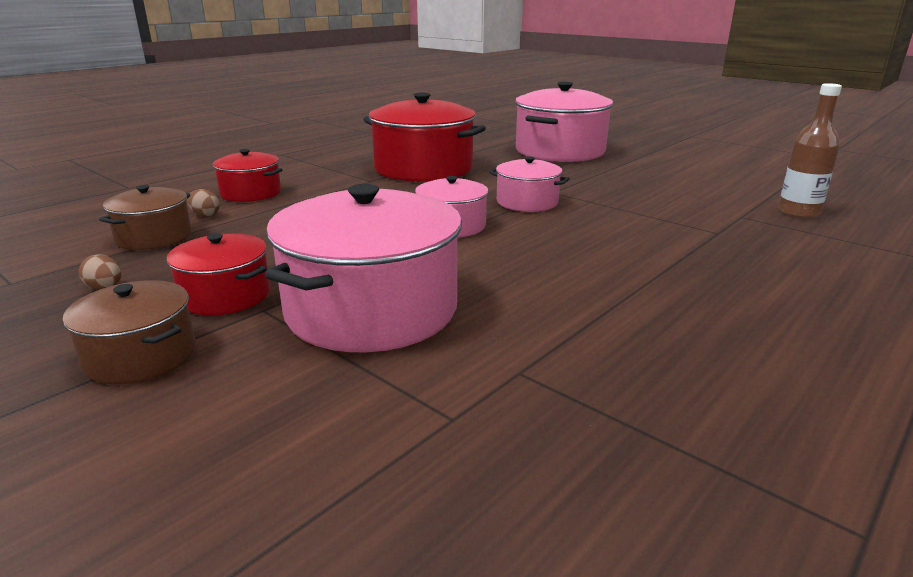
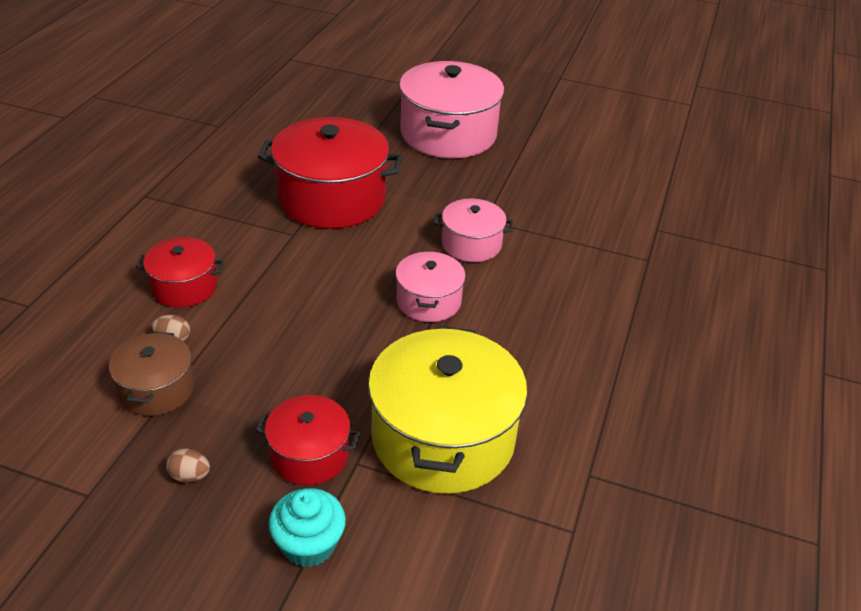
camera: 25 degrees left, 15 degrees up
brown pot [63,280,196,384] -> turquoise cupcake [268,488,346,567]
pink pot [265,184,462,352] -> yellow pot [368,326,528,494]
brown bottle [778,83,842,219] -> none

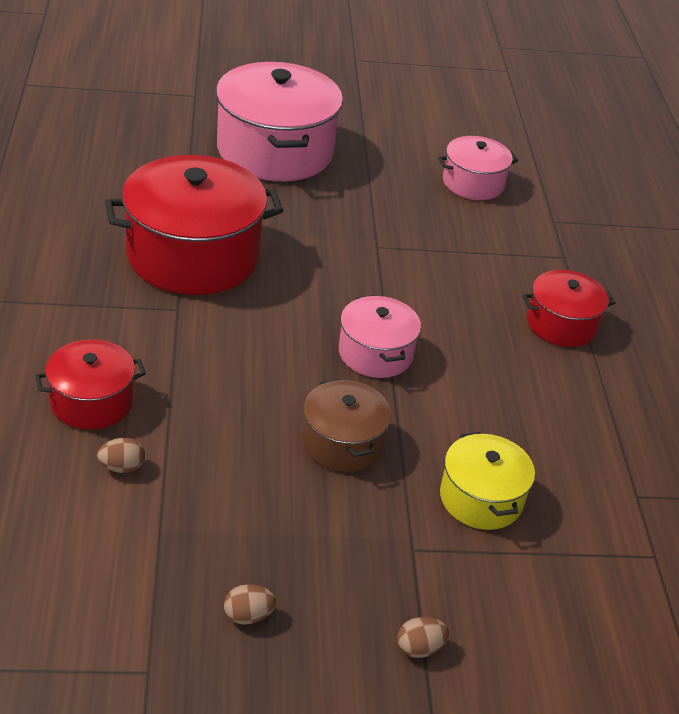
camera: 25 degrees left, 0 degrees up
brown pot [109,332,194,416] -> brown pot moved to [302,379,391,472]
red pot [256,395,360,485] -> red pot moved to [522,270,615,347]
turquoise cupcake [268,488,346,567] -> brown egg [397,617,449,658]
yellow pot [368,326,528,494] -> yellow pot [440,432,535,530], size x0.53
pink pot [434,199,513,262] -> pink pot moved to [438,136,518,200]

